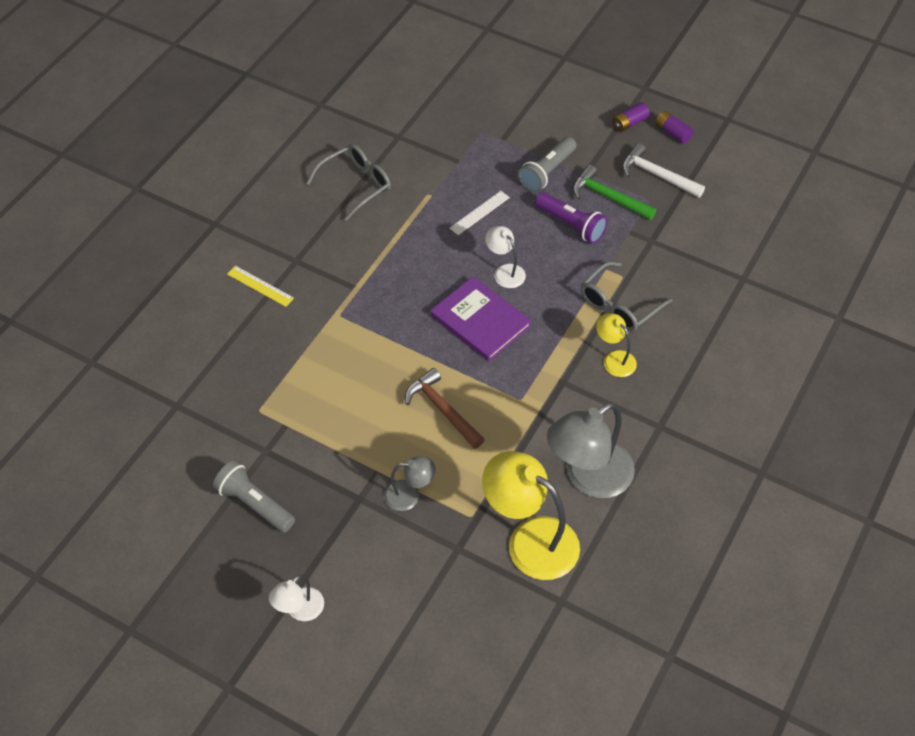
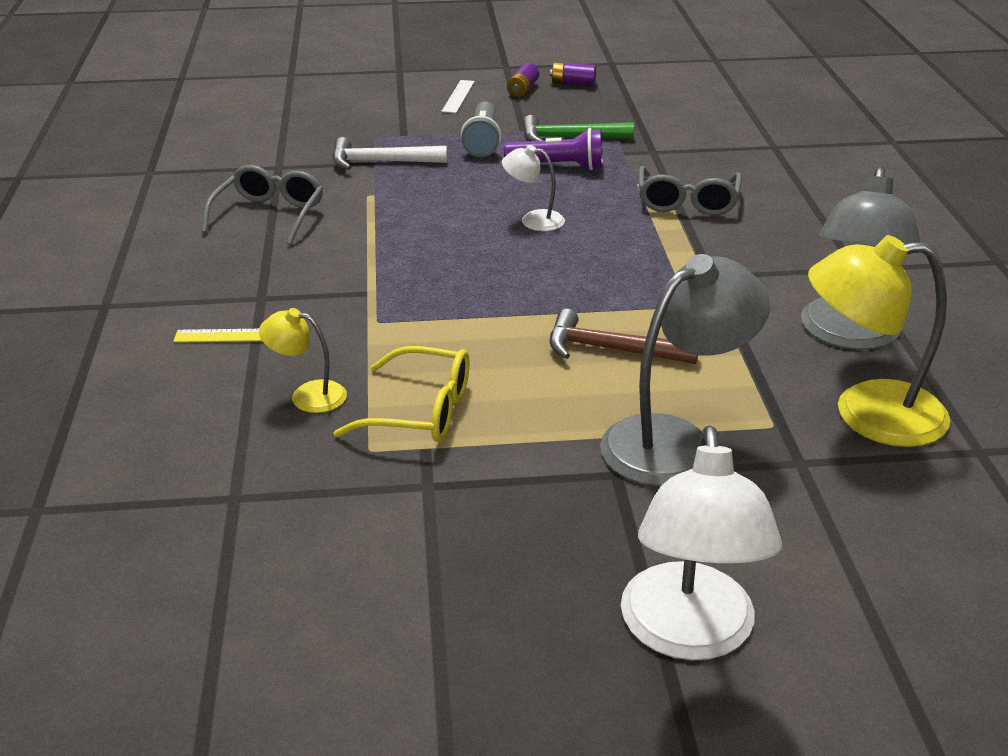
camera: 35 degrees left, 20 degrees down
grey flashlight [213,461,295,533] -> none
white lamp [269,574,324,621] -> white lamp [621,425,782,660], size x1.95
grey lamp [384,456,436,511] -> grey lamp [600,254,770,486], size x1.95
purple book [430,276,532,361] -> none
white ruler [450,191,510,235] -> white ruler moved to [441,80,475,113]
yellow lamp [596,313,637,377] -> yellow lamp moved to [259,308,347,413]
white hammer [622,143,705,198] -> white hammer moved to [332,137,447,170]
none -> yellow glasses [334,346,470,442]

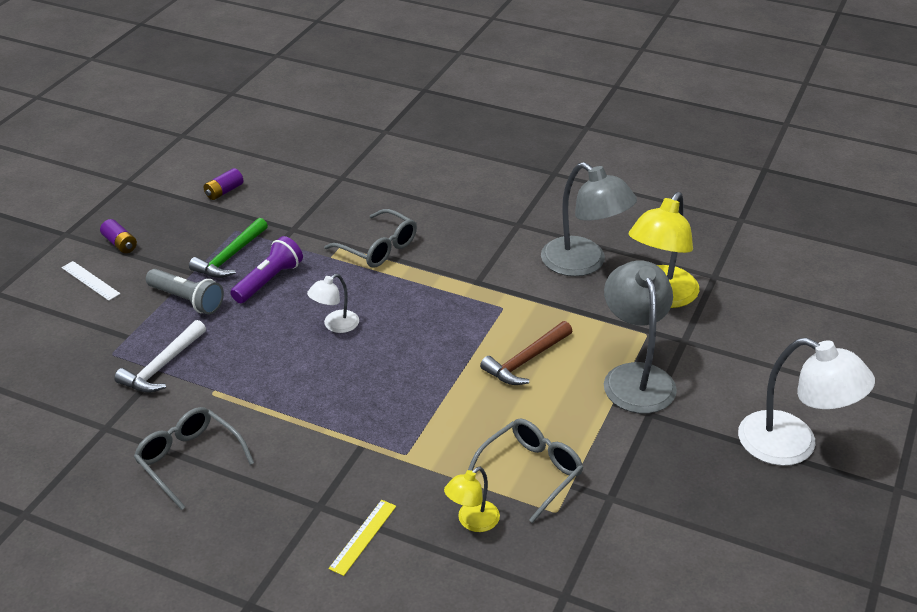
camera: 60 degrees left, 5 degrees up
yellow glasses [334,346,470,442] -> grey glasses [468,419,583,523]
purple battery [550,62,596,86] -> purple battery moved to [203,168,244,200]

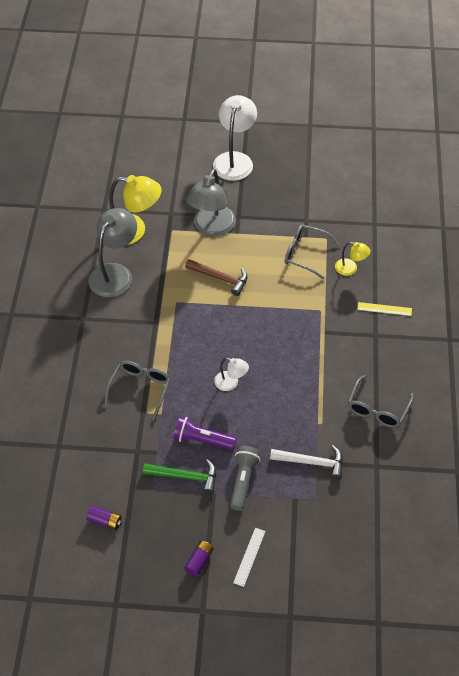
camera: 110 degrees left, 15 degrees up
grey lamp [604,260,677,413] -> grey lamp turned 45 degrees counterclockwise [186,169,236,236]

